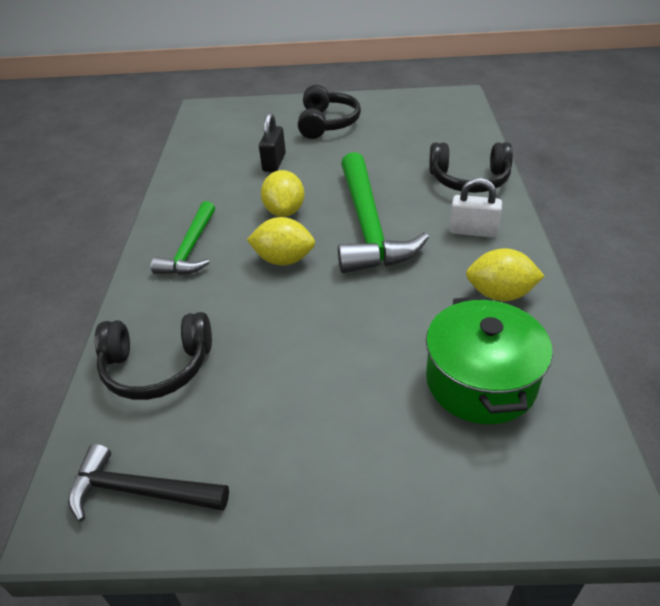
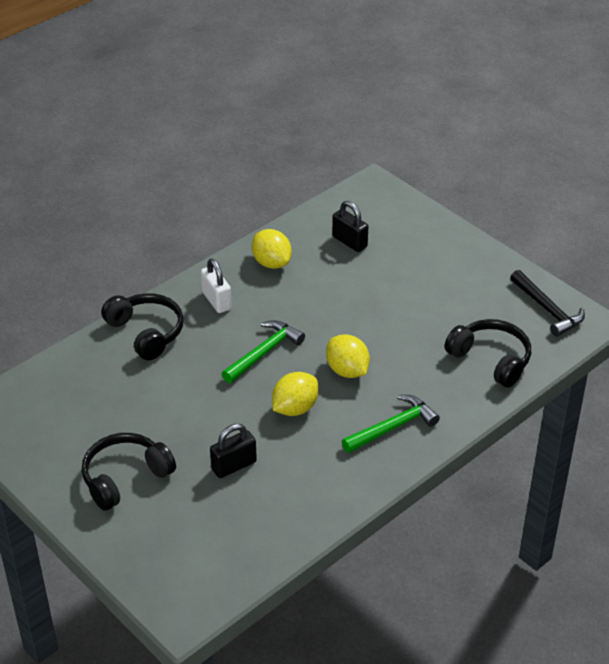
camera: 135 degrees left, 0 degrees up
green hammer [338,152,429,273] -> green hammer [222,320,305,383], size x0.59
green pot [426,296,553,424] -> black padlock [332,201,368,252]

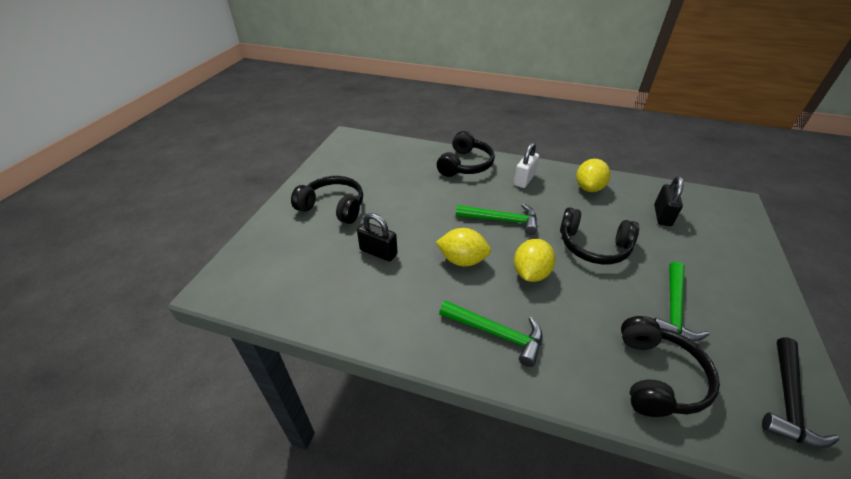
camera: 60 degrees right, 0 degrees up
none -> black headphones [560,207,639,265]
none -> green hammer [654,261,709,342]

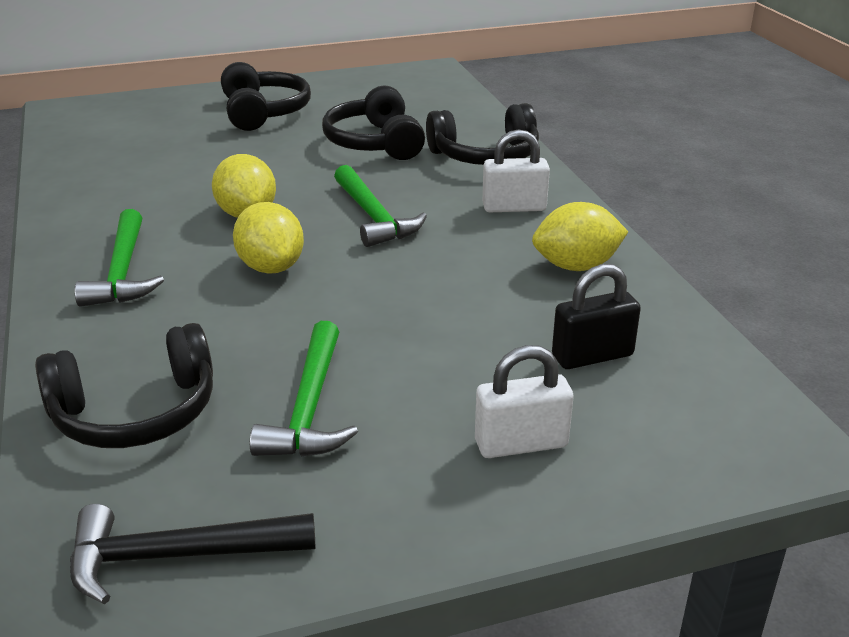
camera: 55 degrees right, 10 degrees down
black padlock [357,213,397,262] -> none
yellow lemon [514,239,555,282] -> yellow lemon turned 75 degrees clockwise [233,202,304,274]
black headphones [560,207,639,265] -> black headphones moved to [322,86,425,160]
green hammer [654,261,709,342] -> green hammer turned 75 degrees counterclockwise [250,321,358,457]
none -> white padlock [475,345,574,458]

